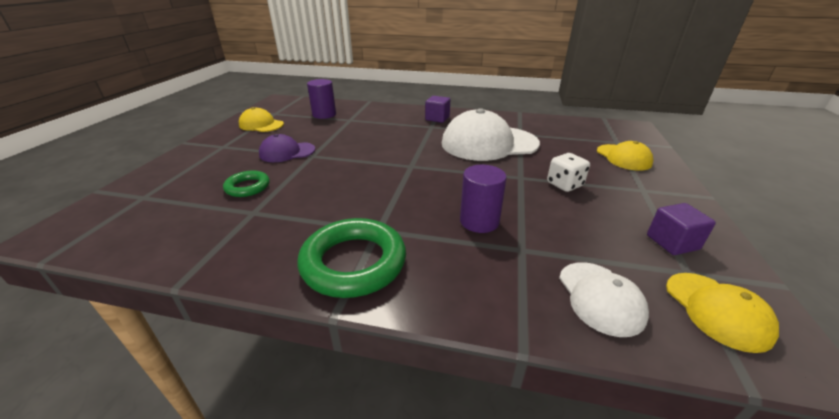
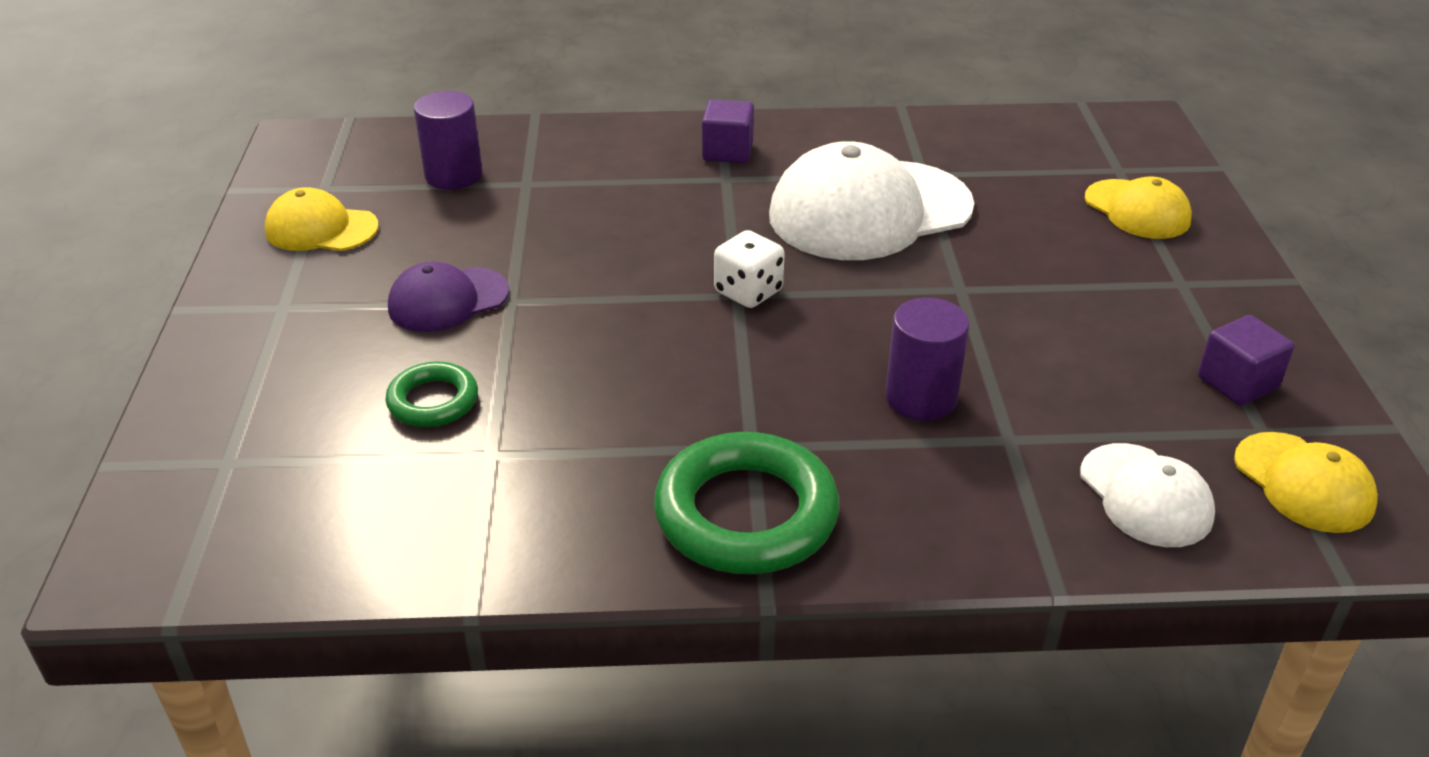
camera: 15 degrees left, 5 degrees up
white dice [547,153,590,192] -> white dice moved to [714,230,785,308]

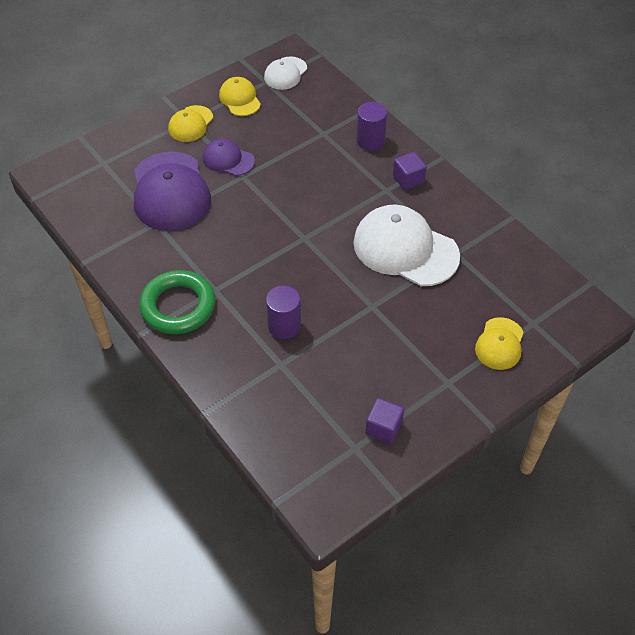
camera: 55 degrees right, 15 degrees up
green ring [385,362,478,427] -> purple cap [134,151,211,231]
purple cylinder [414,91,483,190] -> purple cylinder moved to [356,102,387,151]
white dice [714,230,785,308] -> none
white cap [1080,443,1215,547] -> white cap moved to [264,56,307,90]
yellow cap [1234,432,1378,533] -> yellow cap moved to [168,105,213,142]

